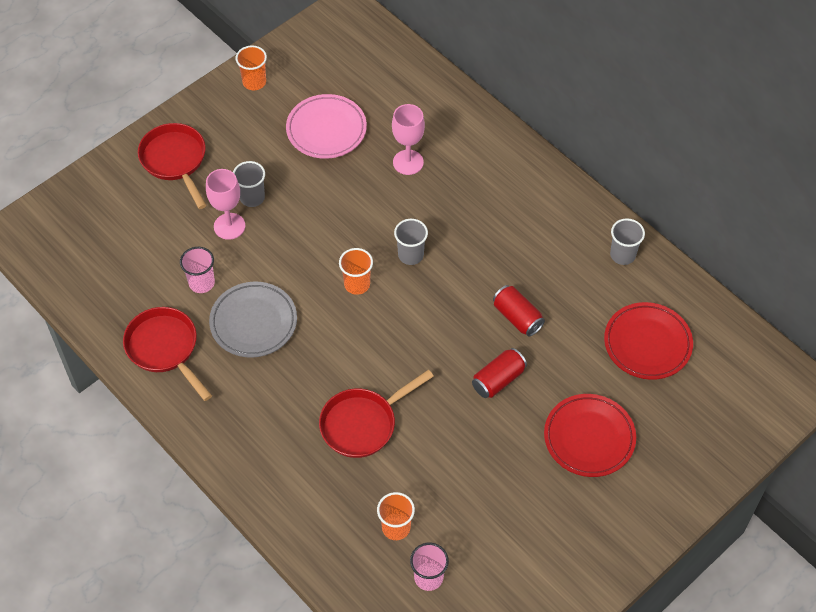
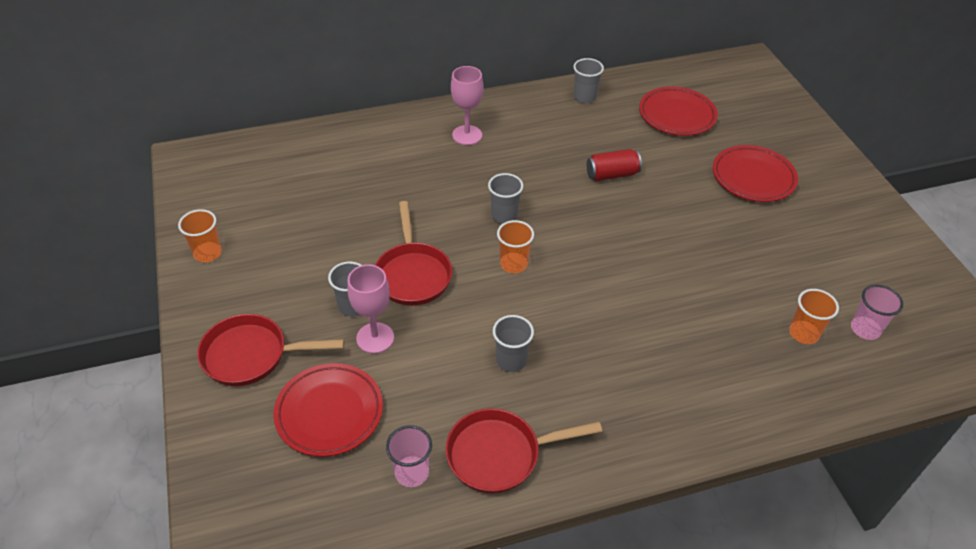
camera: 65 degrees left, 10 degrees down
pink cup [180,247,215,293] -> pink cup moved to [386,425,432,487]
grey plate [209,282,297,358] -> grey cup [493,315,534,372]
pink plate [286,94,367,159] -> none
red pan [319,370,434,458] -> red pan moved to [375,201,452,306]
pink goblet [392,104,425,175] -> pink goblet moved to [451,66,484,145]
red can [472,348,527,398] -> none
none -> red plate [273,363,383,457]

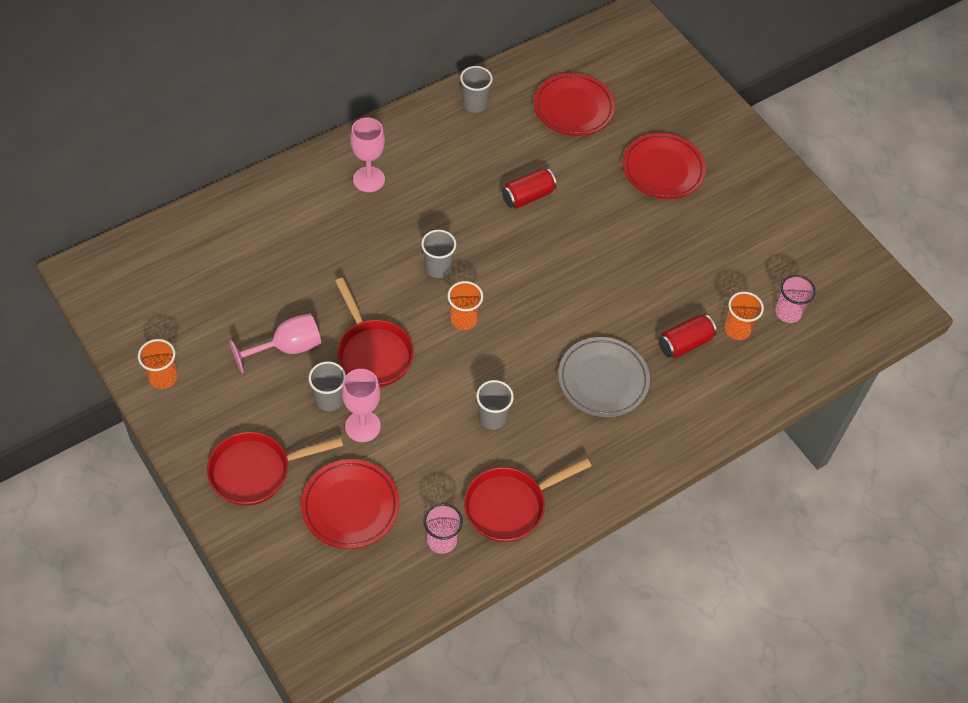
camera: 20 degrees left, 10 degrees up
none -> pink goblet [230,313,321,373]
none -> grey plate [558,337,650,417]
none -> red can [659,314,717,358]

